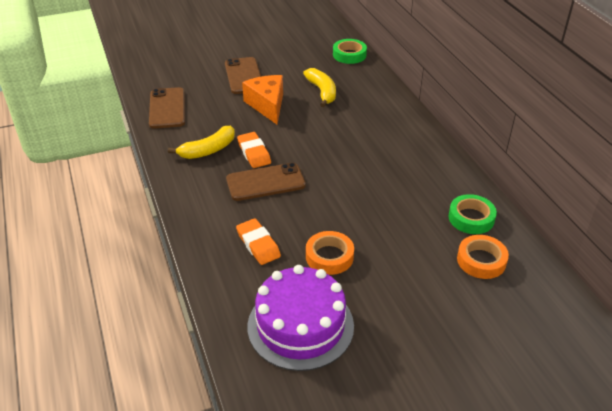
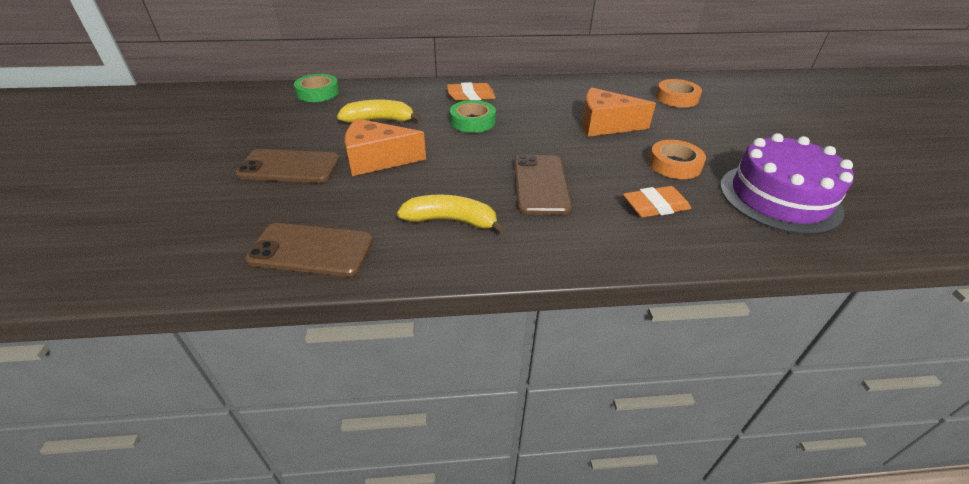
camera: 75 degrees left, 0 degrees up
yellow banana [168,126,235,159] -> yellow banana turned 60 degrees counterclockwise [397,194,506,234]
orange eraser [237,132,271,168] -> orange eraser moved to [447,82,496,101]
green tape [448,194,497,234] -> green tape moved to [450,100,496,133]
none -> orange cheese [582,87,656,137]

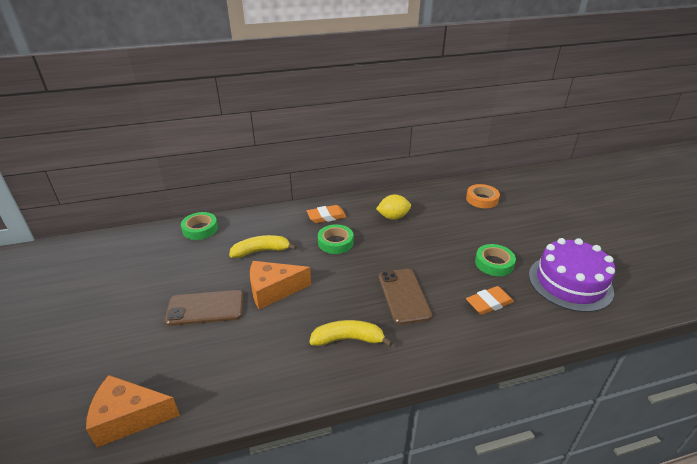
camera: 10 degrees left, 5 degrees down
brown phone [245,223,373,277] -> none
orange cheese [582,87,656,137] -> orange cheese moved to [86,375,180,447]
orange tape [649,140,706,179] -> green tape [475,244,516,276]
none -> yellow lemon [376,195,411,220]

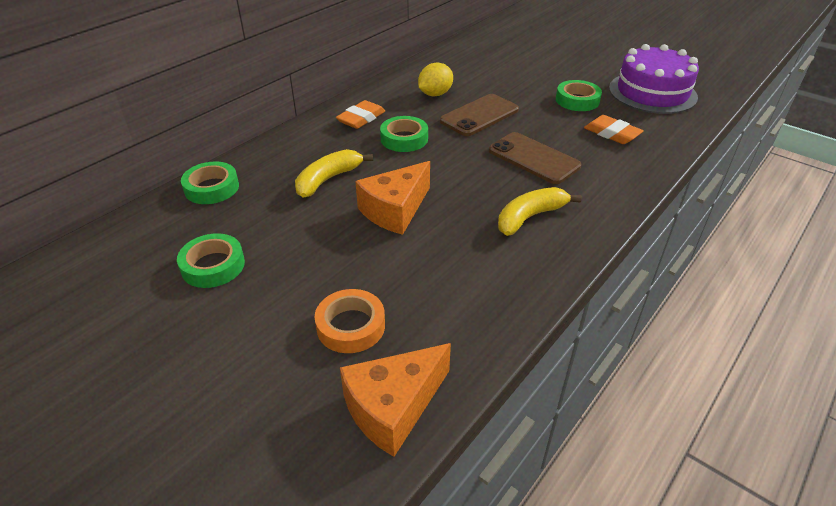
camera: 35 degrees left, 5 degrees up
brown phone [165,290,244,326] -> brown phone moved to [440,94,519,136]
orange tape [466,184,500,208] -> orange tape moved to [314,289,385,353]
orange eraser [466,286,514,315] -> orange eraser turned 75 degrees counterclockwise [584,115,644,144]
none -> green tape [177,233,245,288]

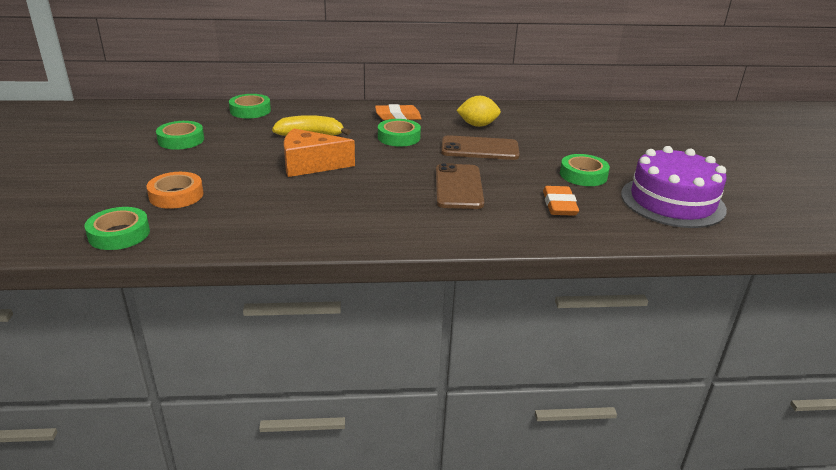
camera: 45 degrees right, 10 degrees down
orange cheese [340,343,451,457] -> green tape [85,207,150,250]
yellow banana [498,187,582,236] -> none

